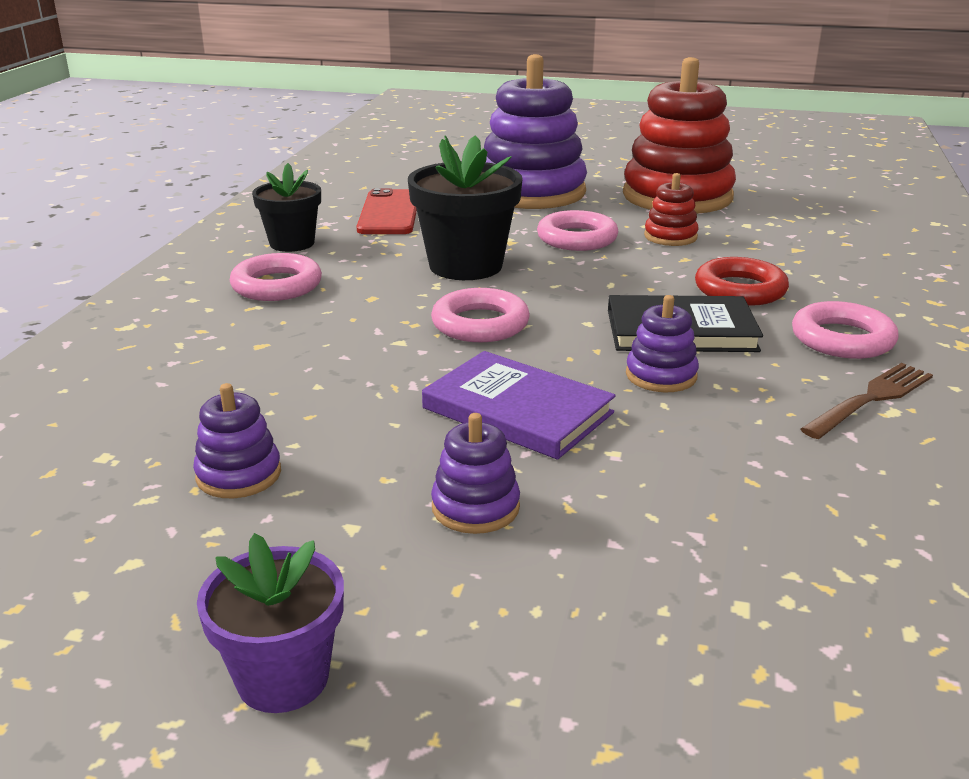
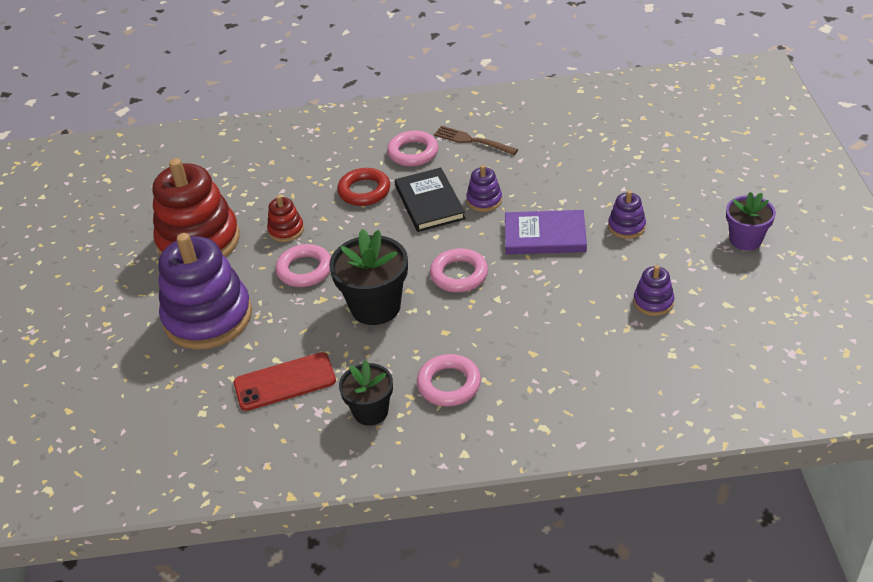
camera: 105 degrees left, 15 degrees up
purple book [422,351,616,460] -> purple book turned 75 degrees clockwise [505,210,587,254]

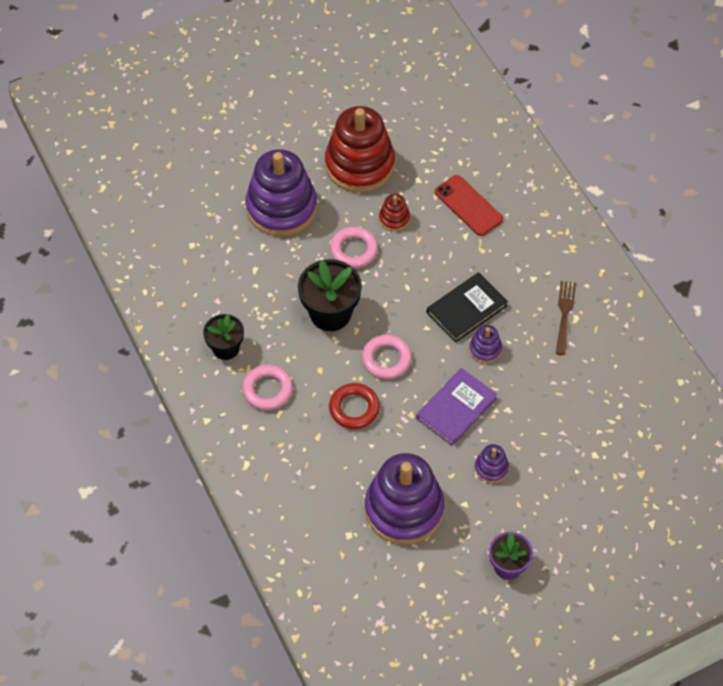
camera: 65 degrees right, 15 degrees up
red phone [234,352,336,411] -> red phone moved to [435,175,503,236]
red ring [337,168,390,206] -> red ring moved to [329,383,380,429]
pink ring [387,131,438,166] -> none
purple book [505,210,587,254] -> purple book turned 60 degrees clockwise [416,368,497,446]
purple stacking toy [633,265,674,316] -> purple stacking toy [365,453,444,545], size x2.30

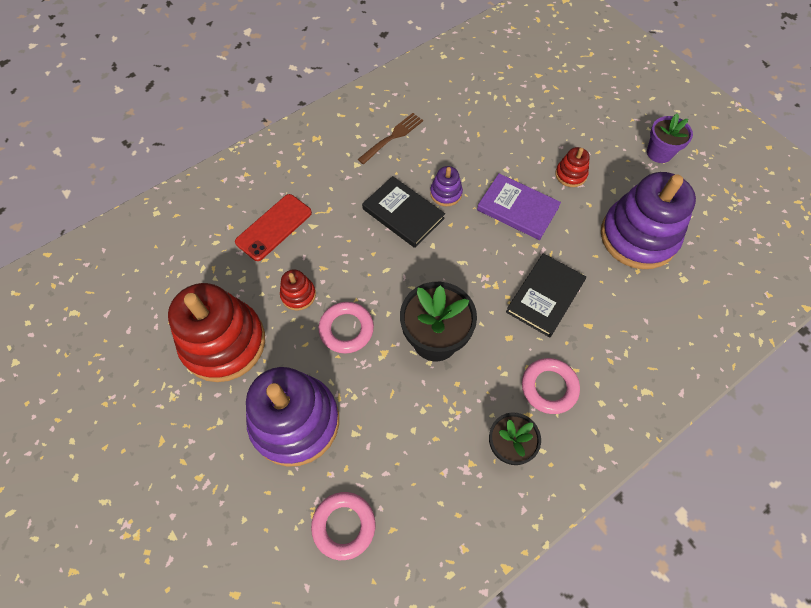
camera: 100 degrees left, 5 degrees up
red ring [329,383,380,429] -> black book [506,253,586,337]
pink ring [362,335,412,379] -> pink ring moved to [311,492,375,560]
purple stacking toy [475,444,509,483] -> red stacking toy [555,147,590,187]
brown fork [556,281,576,355] -> brown fork turned 135 degrees clockwise [358,113,423,164]

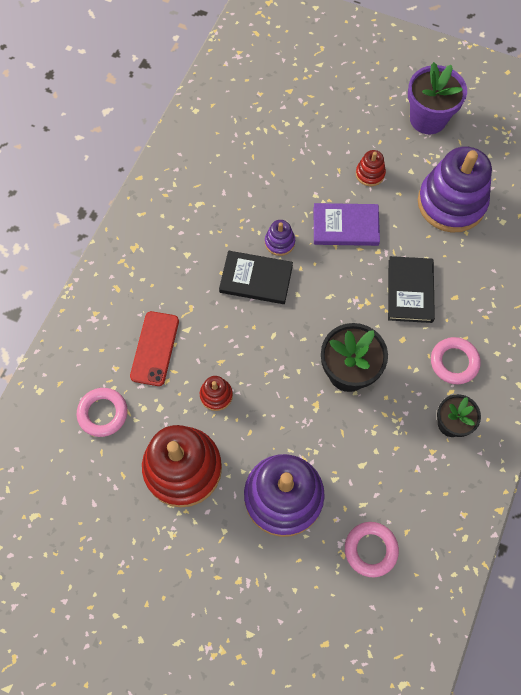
camera: 30 degrees left, 5 degrees up
pink ring [318,302,374,354] -> pink ring moved to [77,388,128,437]
brown fork [358,113,423,164] -> none
purple flower pot [647,113,693,163] -> purple flower pot [408,62,467,134], size x1.57

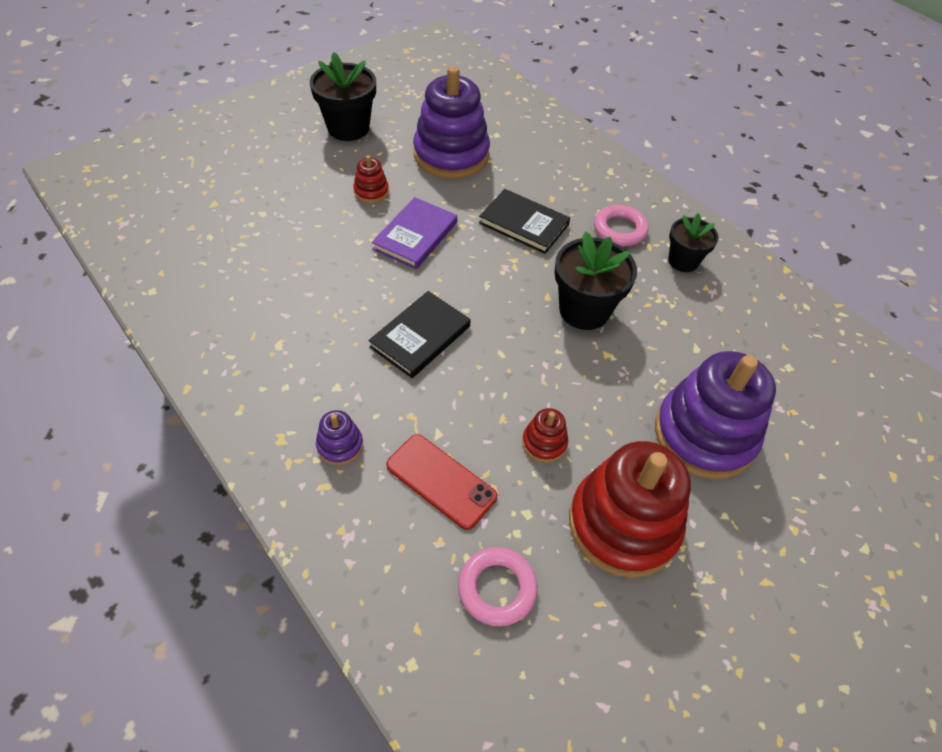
camera: 65 degrees left, 15 degrees down
purple stacking toy [265,220,295,256] -> purple stacking toy moved to [316,410,363,466]
pink ring [345,522,399,577] -> none
purple flower pot [408,62,467,134] -> black flower pot [310,52,376,141]

